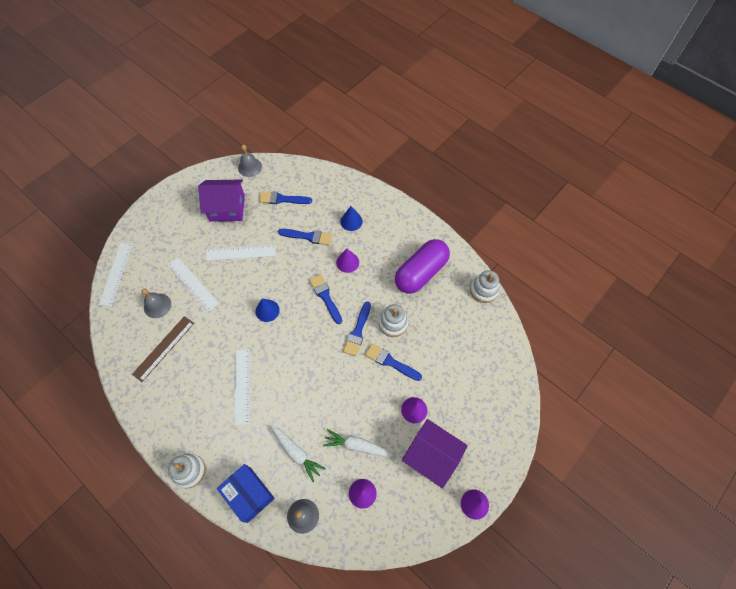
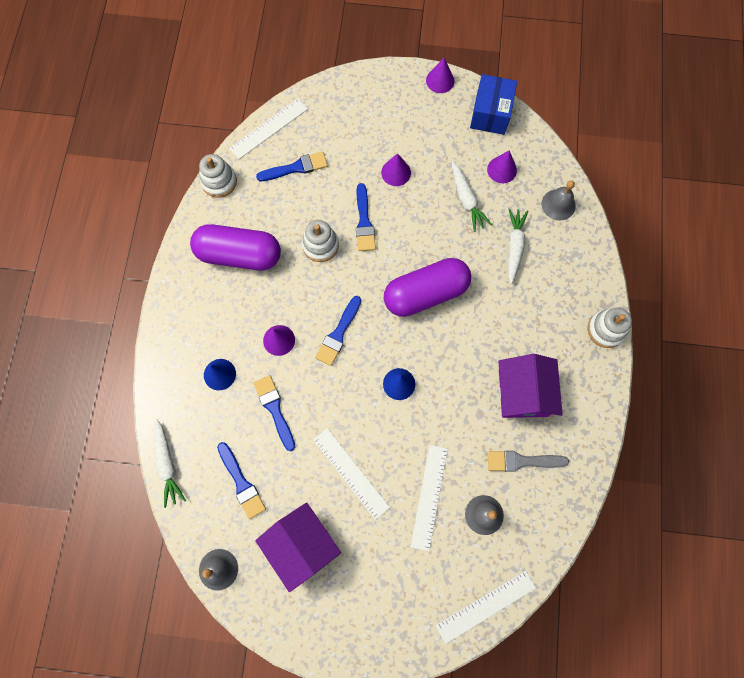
camera: 125 degrees left, 10 degrees up
brown ruler [132,316,194,382] -> grey brush [488,451,569,472]
blue box [217,464,275,523] -> blue box moved to [470,74,517,135]
white ruler [234,349,250,426] -> white ruler moved to [229,98,308,159]
blue brush [343,302,371,356] -> blue brush moved to [256,151,328,181]
purple house [402,419,468,489] -> purple house moved to [499,354,563,418]
none -> white carrot [154,419,186,508]
none -> purple capsule [384,258,471,317]

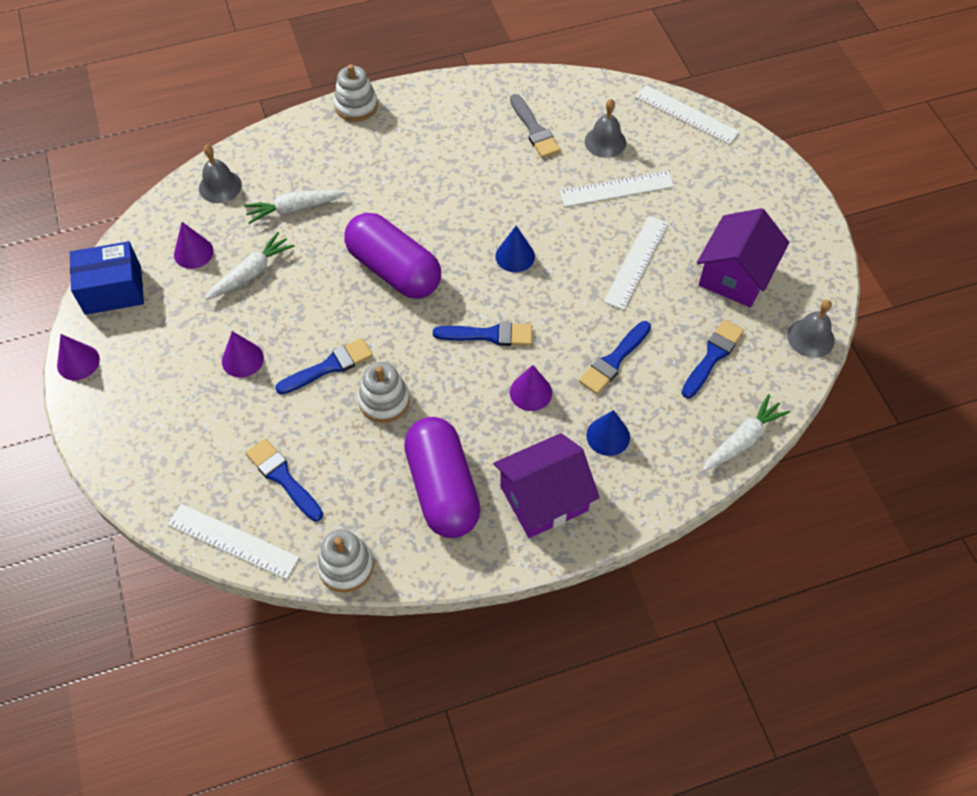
camera: 115 degrees left, 15 degrees down
purple house [499,354,563,418] -> purple house moved to [493,433,600,538]

